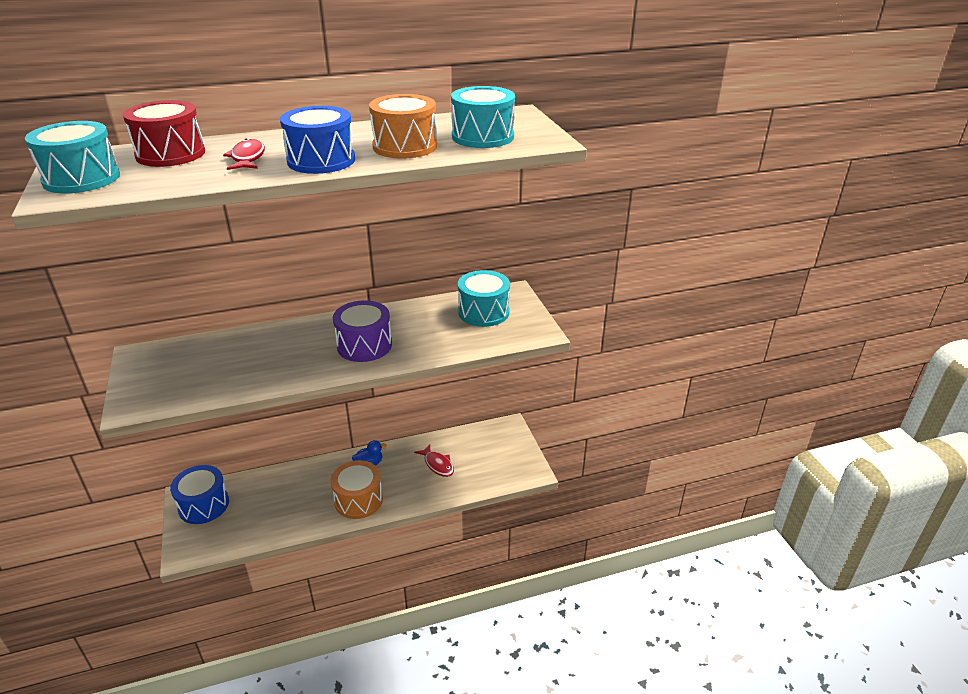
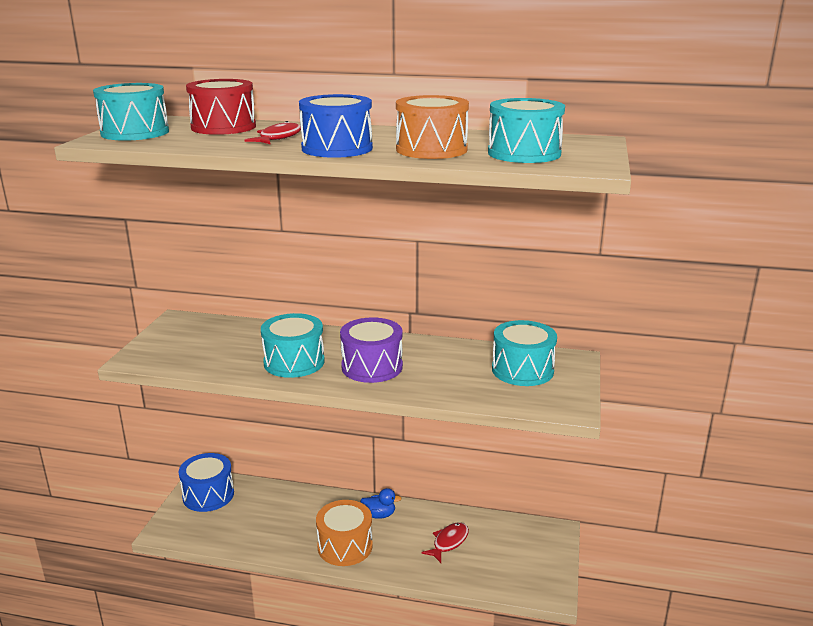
camera: 30 degrees right, 10 degrees down
red fish [414,444,454,477] -> red fish turned 135 degrees counterclockwise [421,522,469,563]
none -> turquoise drum [261,313,325,378]

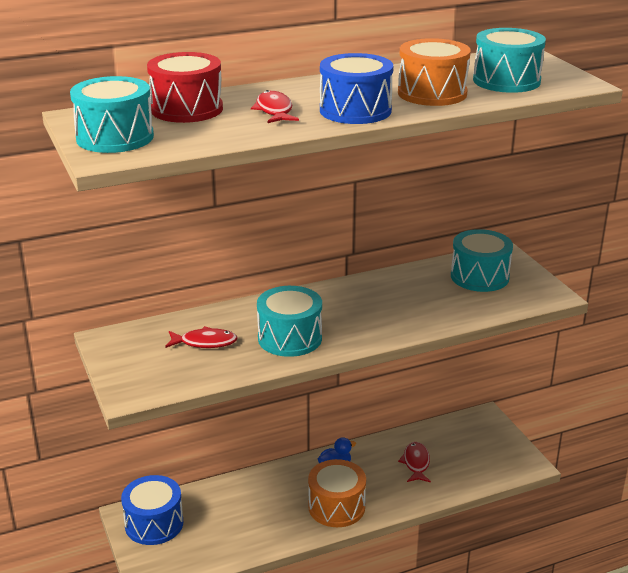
camera: 35 degrees left, 5 degrees up
purple drum [340,317,403,383] -> none
none -> red fish [165,326,237,348]

